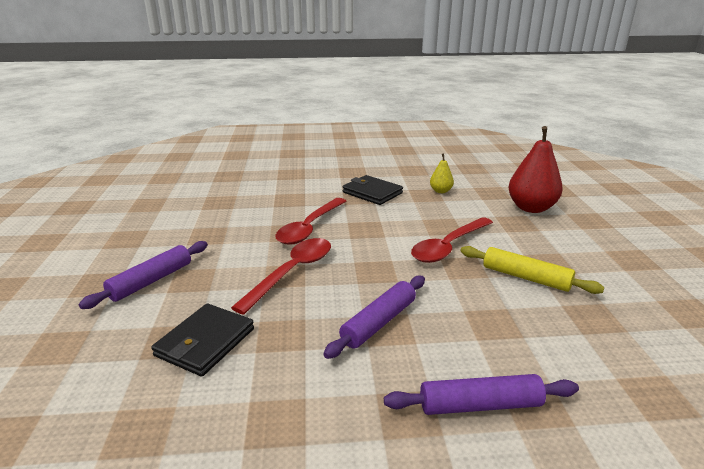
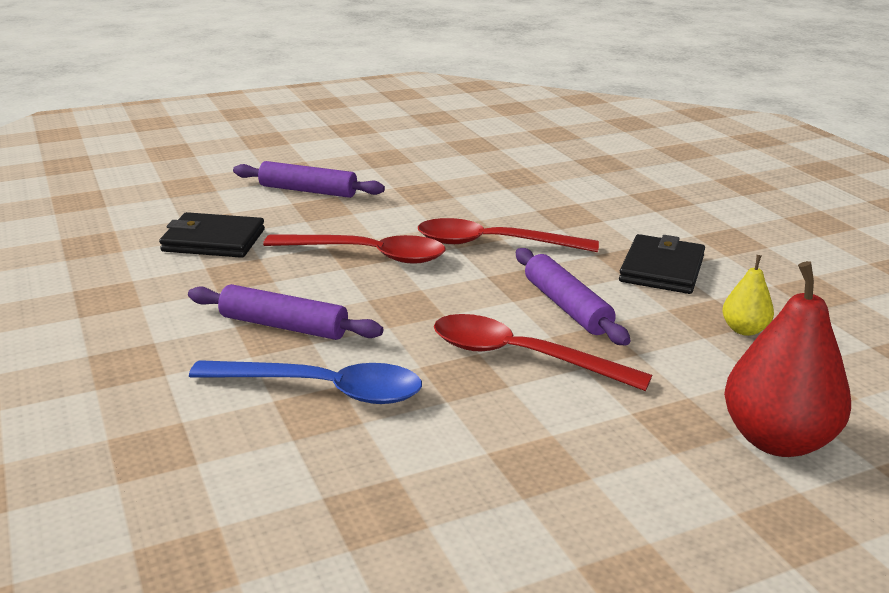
camera: 70 degrees right, 0 degrees up
purple rolling pin [384,374,579,415] -> purple rolling pin moved to [516,248,631,346]
yellow rolling pin [460,246,604,294] -> none
none -> blue spoon [189,360,422,404]

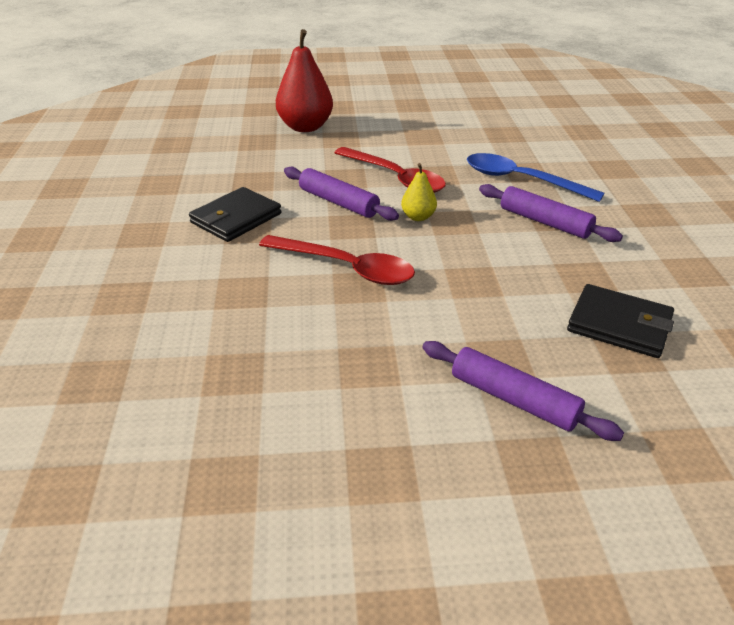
camera: 160 degrees left, 10 degrees up
red spoon [263,234,446,264] -> none
purple rolling pin [516,248,631,346] -> purple rolling pin turned 45 degrees counterclockwise [284,166,399,221]
yellow pear [722,255,774,336] -> yellow pear moved to [401,163,437,221]

